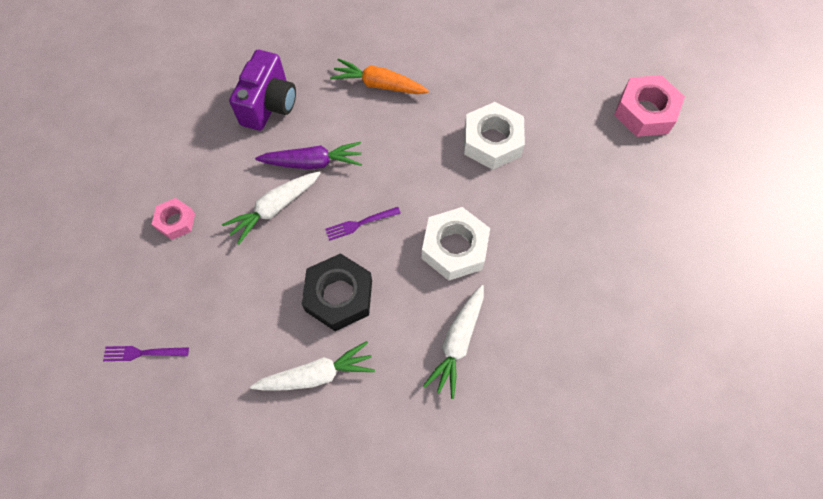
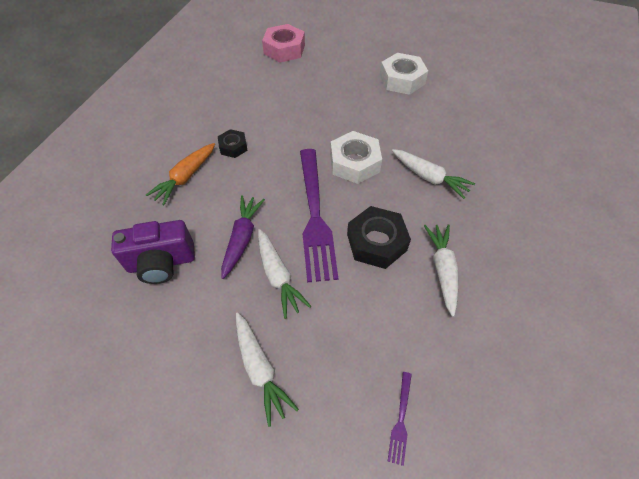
camera: 75 degrees left, 10 degrees down
pink nut [152,198,195,240] -> white carrot [236,313,299,427]
purple camera [229,50,296,131] -> purple camera turned 135 degrees clockwise [111,220,195,284]
purple fork [325,207,401,241] -> purple fork [300,149,338,282], size x2.46
white nut [464,102,525,170] -> white nut moved to [380,53,428,95]
none -> black nut [218,129,248,158]

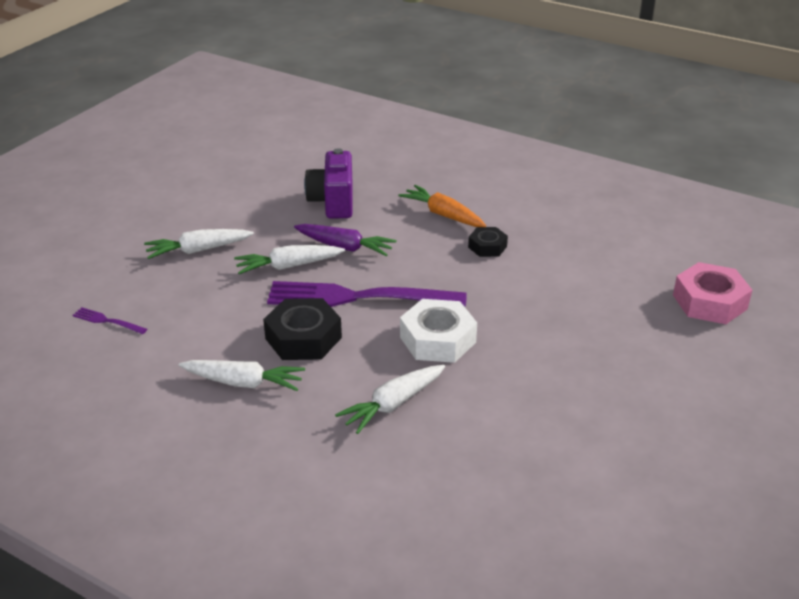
camera: 100 degrees right, 20 degrees down
white nut [380,53,428,95] -> none

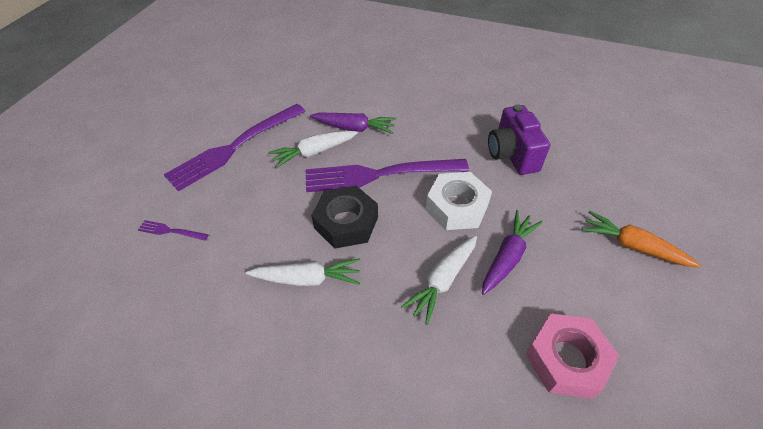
camera: 10 degrees left, 15 degrees up
white carrot [144,229,254,259] -> purple fork [164,104,305,192]
purple camera [304,148,353,219] -> purple camera moved to [488,104,550,175]
orange carrot [399,185,486,227] -> orange carrot moved to [582,211,701,267]
black nut [468,227,508,257] -> none
pink nut [673,262,753,324] -> pink nut moved to [526,313,619,399]
none -> purple carrot [482,210,543,295]

